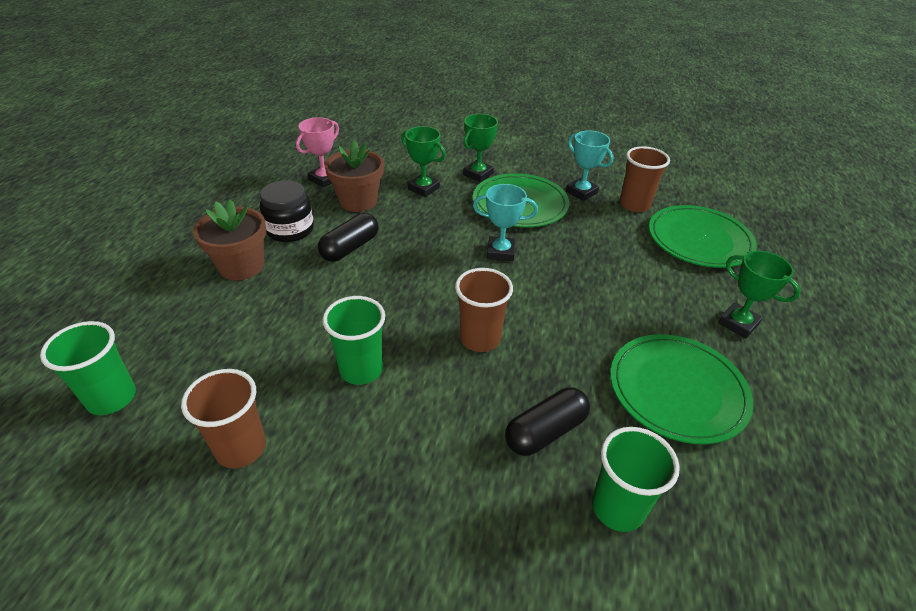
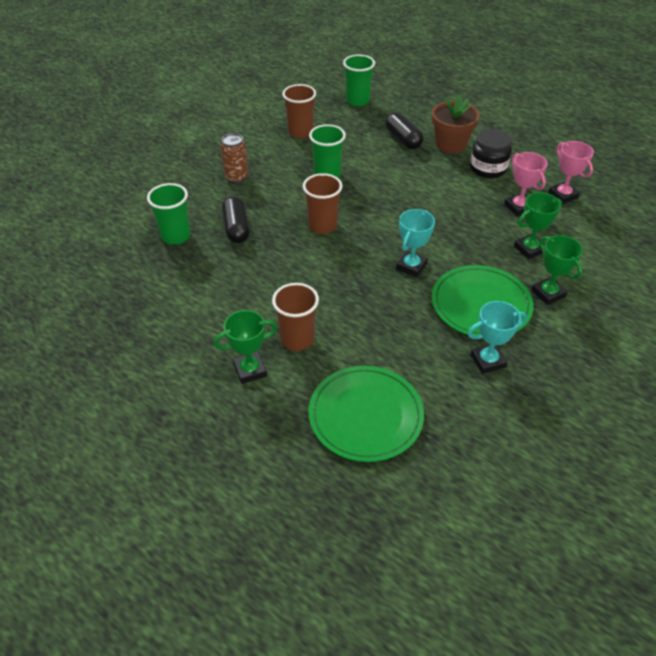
camera: 115 degrees right, 5 degrees up
black capsule [318,213,378,262] -> black capsule moved to [385,112,424,149]
brown flower pot [325,140,384,212] -> pink trophy [504,152,548,216]
green plate [610,334,754,444] -> none
brown cup [620,146,670,212] -> brown cup moved to [272,283,319,351]
none -> brown can [221,133,248,183]

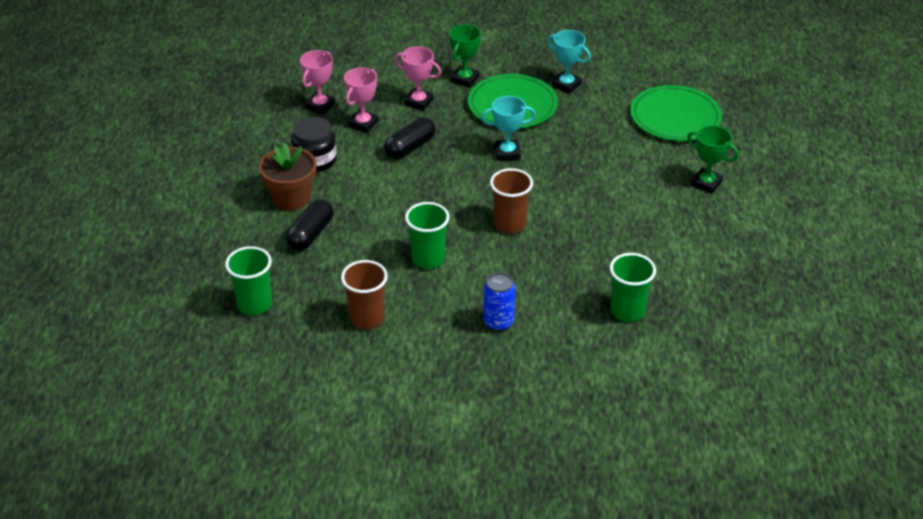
camera: 125 degrees left, 5 degrees down
brown can [221,133,248,183] -> blue can [483,272,515,332]
black capsule [222,196,250,243] -> black capsule moved to [384,117,436,159]
brown cup [272,283,319,351] -> none
green trophy [514,192,562,259] -> pink trophy [394,46,442,111]

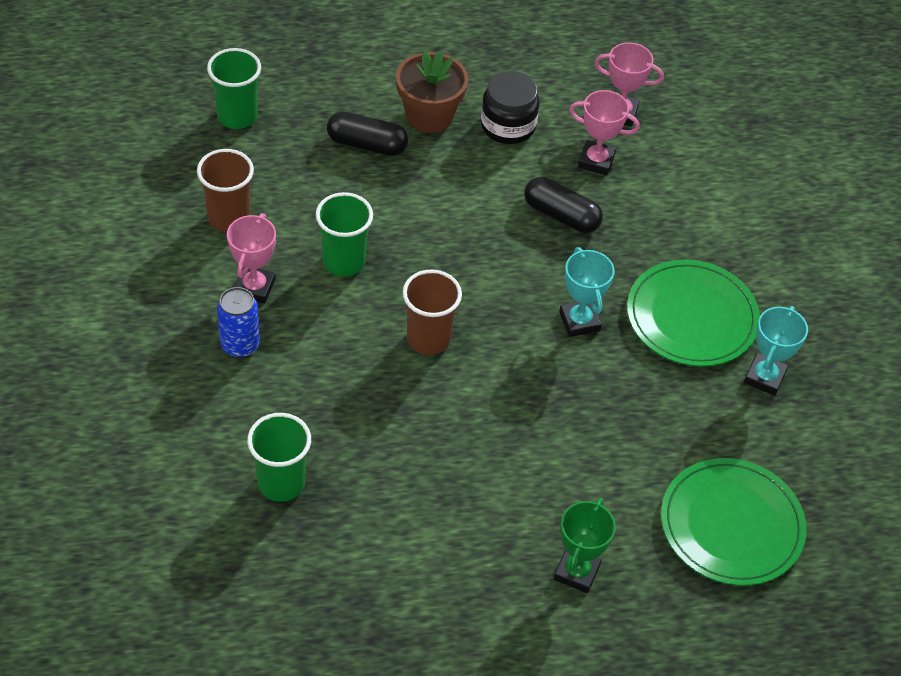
camera: 75 degrees right, 10 degrees up
pink trophy [394,46,442,111] -> pink trophy moved to [227,213,276,304]
green trophy [449,24,481,88] -> none

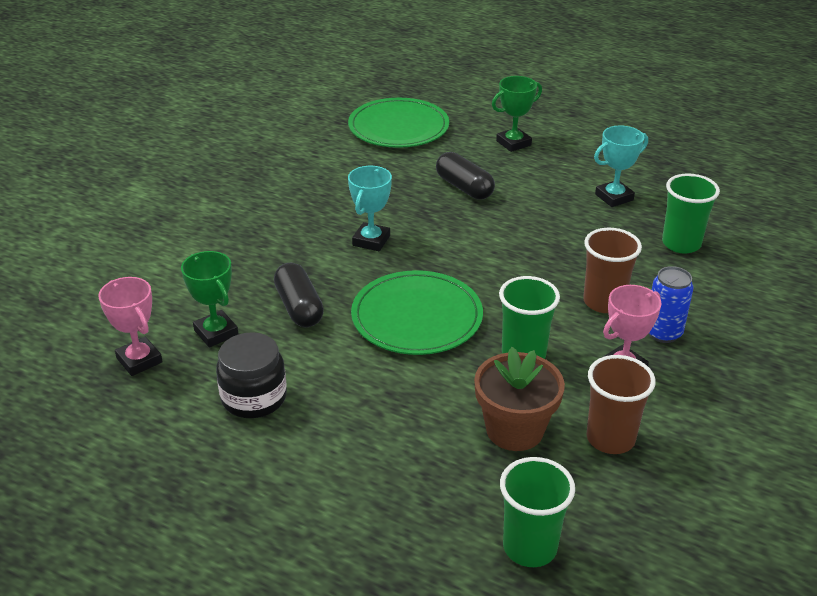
camera: 140 degrees left, 15 degrees down
black capsule [327,111,408,156] -> black capsule moved to [436,152,495,200]
brown flower pot [396,50,468,133] -> brown flower pot moved to [474,347,565,451]
brown cup [403,269,462,355] -> brown cup moved to [583,228,642,313]
pink trophy [569,90,640,176] -> green trophy [181,251,238,347]
green plate [627,259,760,367] -> green plate moved to [351,270,483,355]
turquoise trophy [744,306,808,396] -> turquoise trophy moved to [594,125,648,207]

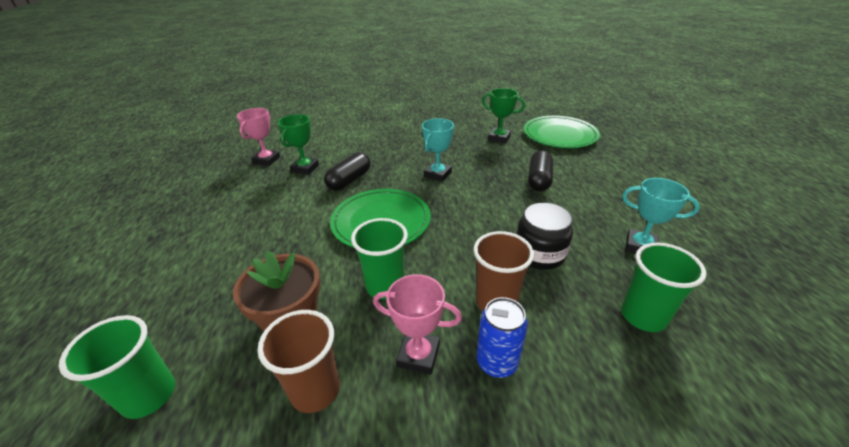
camera: 55 degrees right, 0 degrees up
black jar [216,332,287,418] -> black jar moved to [516,203,573,270]
turquoise trophy [348,166,392,251] -> turquoise trophy turned 45 degrees counterclockwise [422,118,454,182]
green trophy [492,76,542,152] -> green trophy moved to [482,88,525,143]

